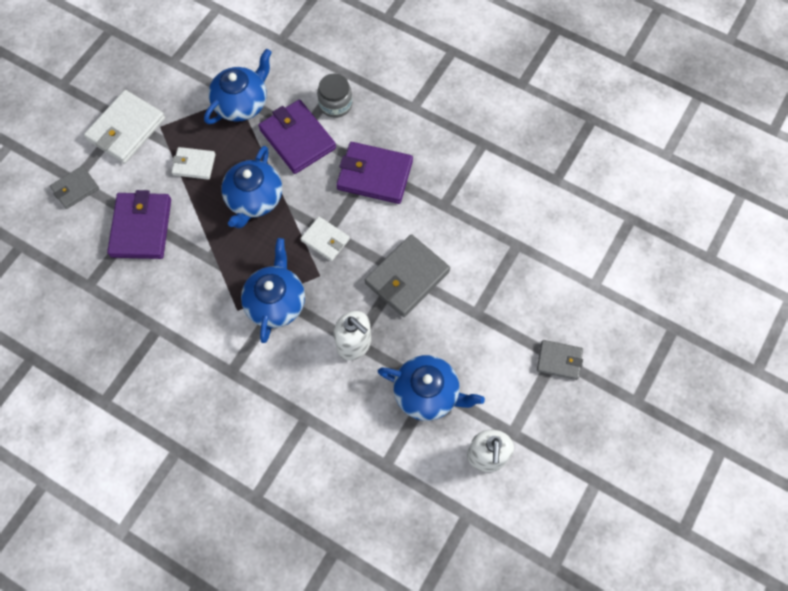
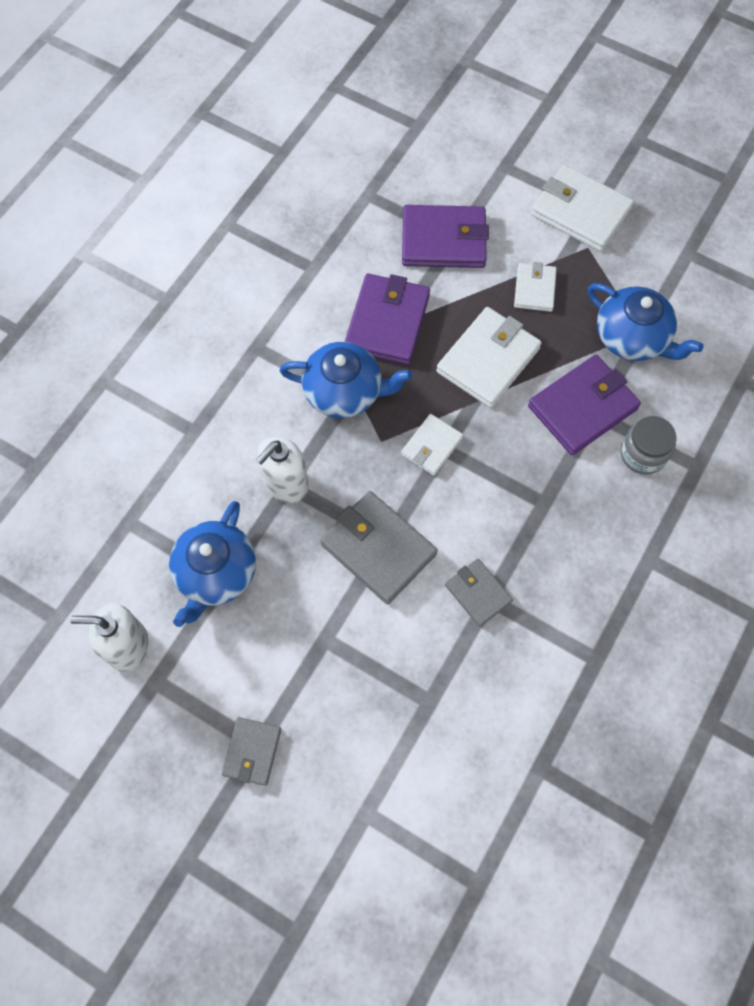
camera: 90 degrees right, 0 degrees up
grey wallet [50,166,99,209] -> grey wallet moved to [445,559,513,627]
blue teapot [221,146,282,228] -> white wallet [436,307,542,408]
purple wallet [336,142,413,204] -> purple wallet moved to [345,274,430,365]

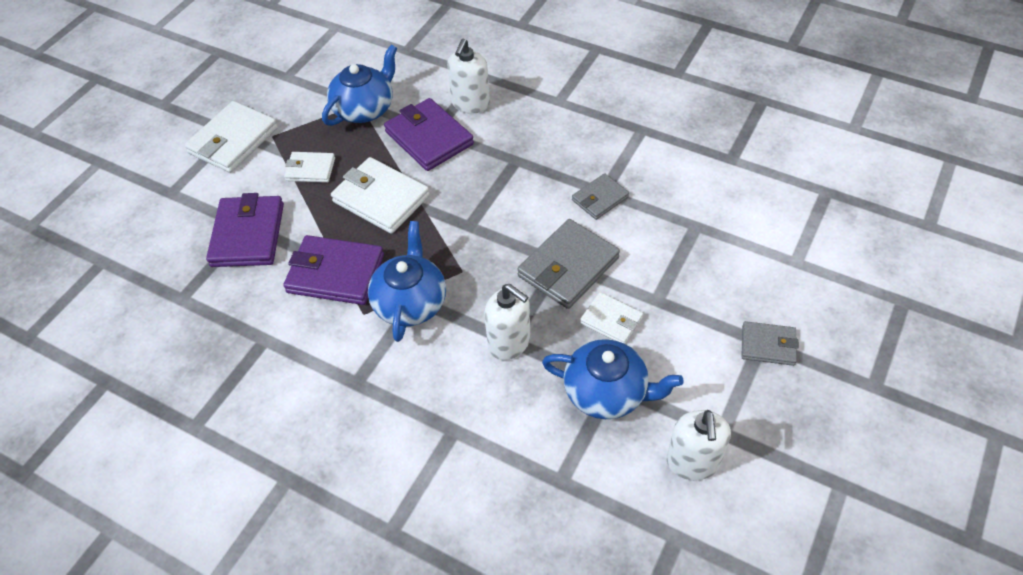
camera: 90 degrees left, 15 degrees down
white wallet [401,414,463,476] -> white wallet moved to [580,292,643,344]
grey jar [620,416,677,475] -> white soap dispenser [447,39,490,113]

